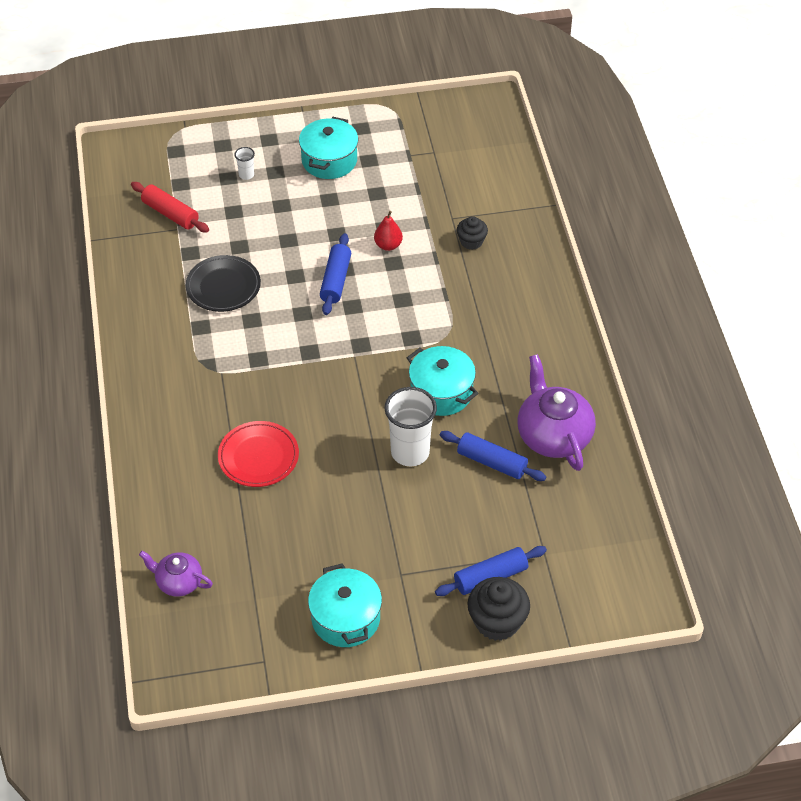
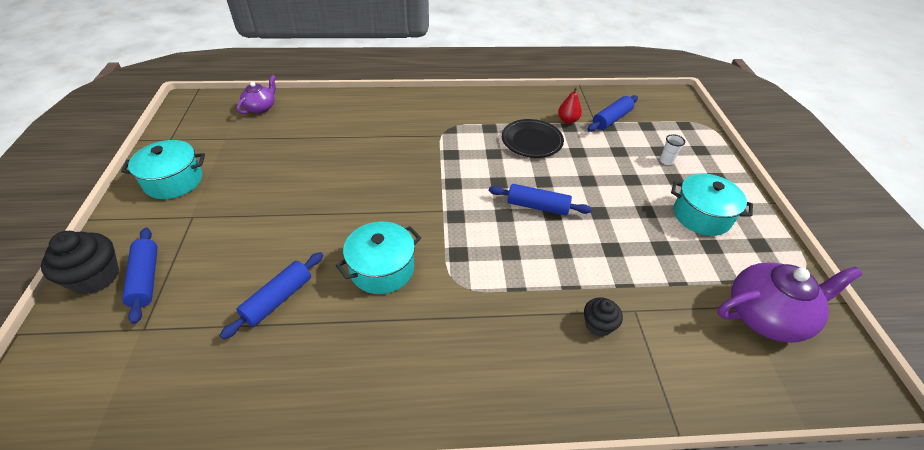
camera: 95 degrees right, 5 degrees down
red rolling pin [131,182,209,232] -> blue rolling pin [587,95,638,132]
red plate [218,421,299,487] -> none
red pear [374,211,403,251] -> red pear moved to [558,87,582,124]
white cup [384,387,437,466] -> none
purple teapot [517,354,596,471] -> purple teapot moved to [717,262,862,343]

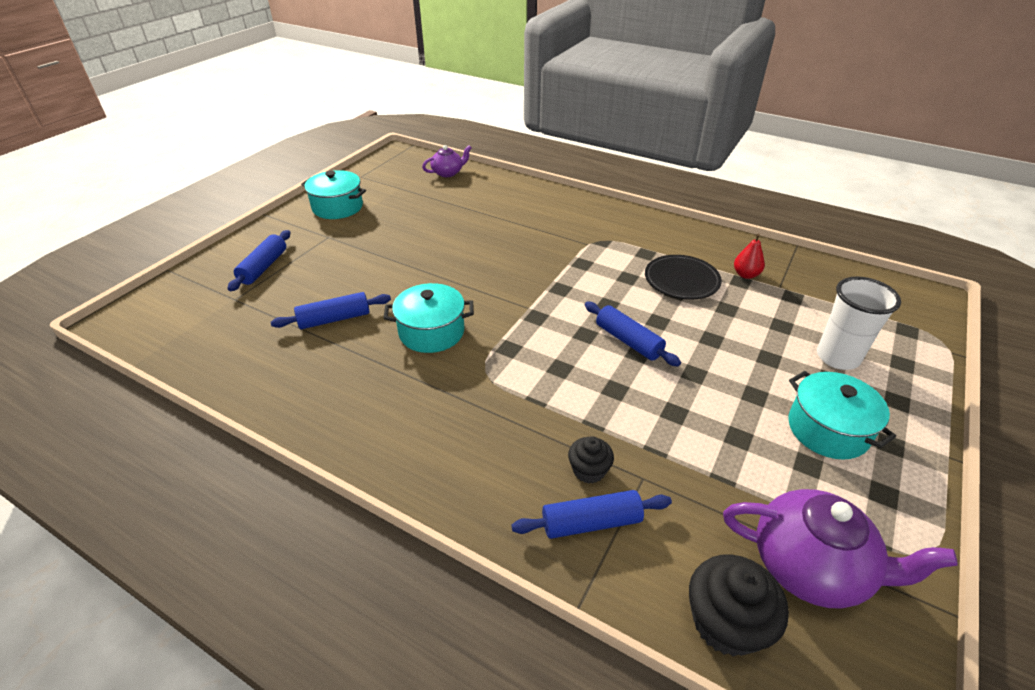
camera: 35 degrees right, 5 degrees down
black cupcake [41,231,119,295] -> black cupcake moved to [689,554,789,656]
blue rolling pin [587,95,638,132] -> blue rolling pin moved to [511,490,672,539]
white cup [660,134,685,165] -> white cup [817,277,901,370], size x2.22

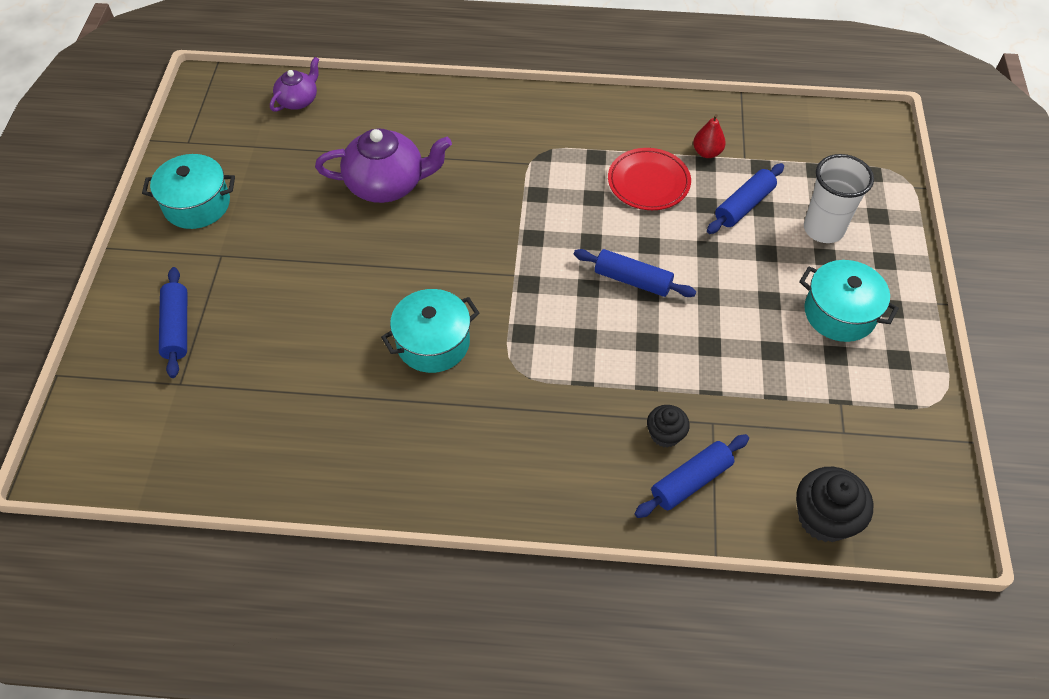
camera: 25 degrees left, 15 degrees up
blue rolling pin [271,292,391,329] -> blue rolling pin moved to [707,163,784,234]
black plate [645,255,722,300] -> red plate [608,148,691,210]
purple teapot [723,489,958,609] -> purple teapot moved to [315,128,452,203]

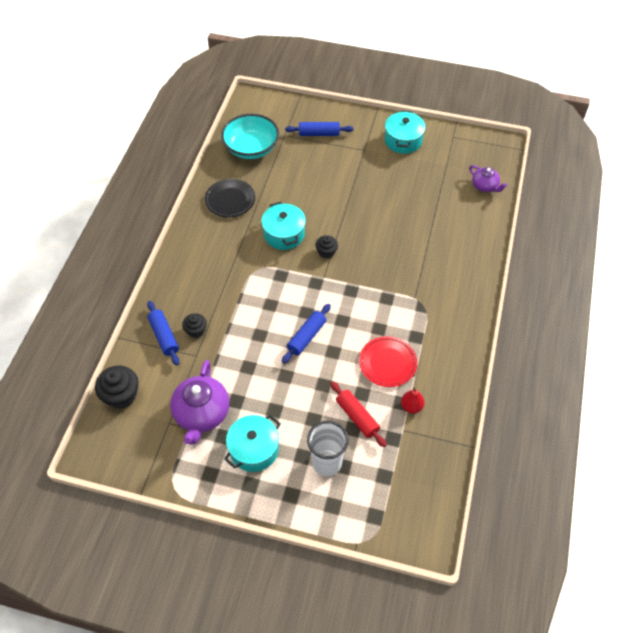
camera: 100 degrees right, 0 degrees up
purple teapot [315,128,452,203] -> purple teapot moved to [170,360,230,445]
blue rolling pin [707,163,784,234] -> red rolling pin [330,381,387,447]
none -> black plate [205,179,255,217]
none -> turquoise bowl [221,114,279,159]
none -> black cupcake [315,235,338,259]

